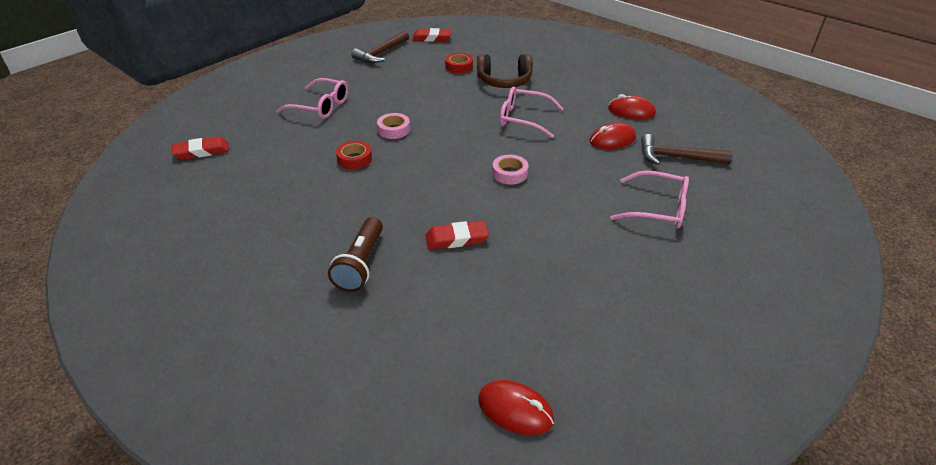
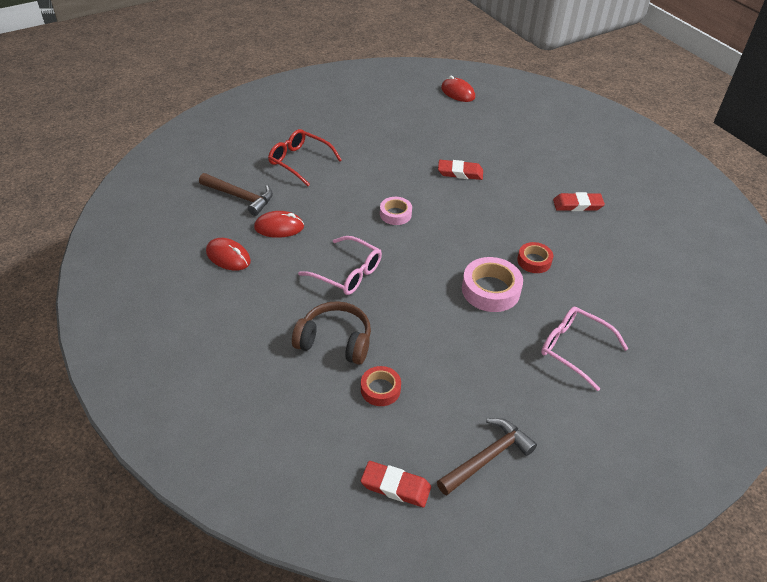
camera: 165 degrees left, 5 degrees up
red eraser [172,136,229,160] -> red eraser moved to [553,192,605,211]
brown flashlight [328,217,383,292] -> none
pink tape [377,113,410,139] -> pink tape [462,257,523,312], size x1.66
pink glasses [611,170,689,229] -> red glasses [268,129,342,186]

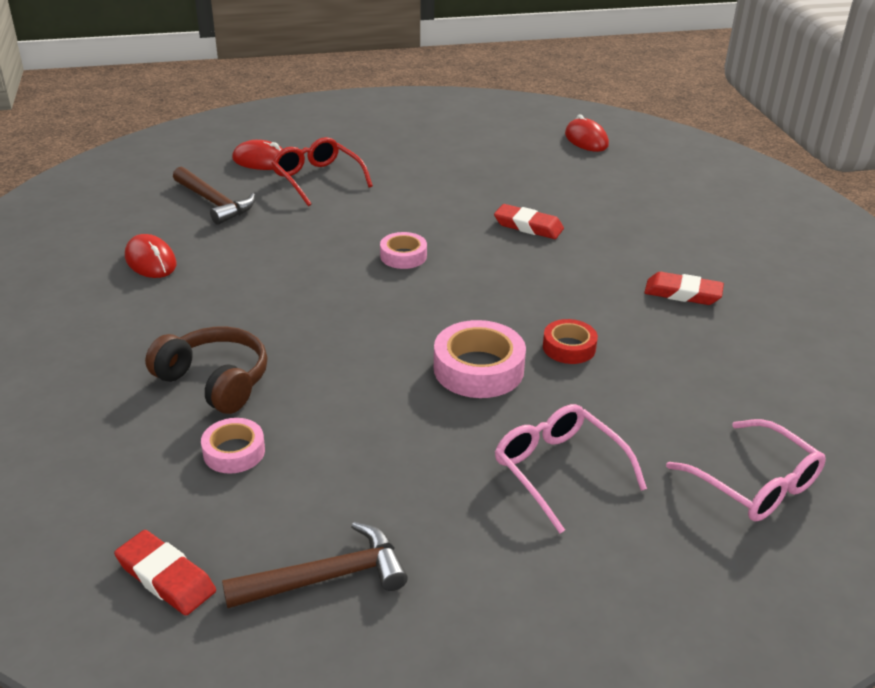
camera: 20 degrees right, 10 degrees down
red mouse [254,211,304,238] -> red mouse moved to [232,140,283,170]
pink glasses [298,236,382,295] -> pink glasses moved to [666,419,826,522]
red tape [361,366,401,406] -> pink tape [201,418,265,473]

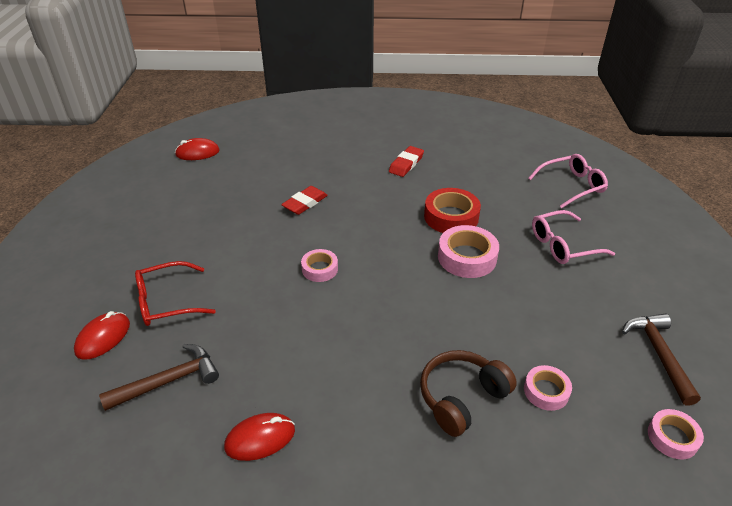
camera: 75 degrees left, 5 degrees up
red eraser [114,530,216,615] -> pink tape [648,409,704,459]
red tape [543,319,598,364] -> red tape [424,188,481,233], size x1.66

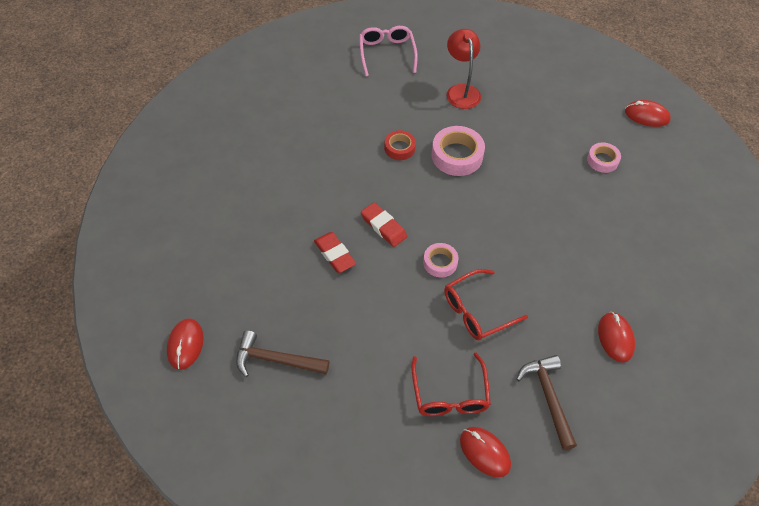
camera: 75 degrees left, 15 degrees up
red eraser [389,146,424,177] -> red eraser moved to [361,202,407,247]
brown headphones [420,350,517,437] -> none
red tape [424,188,481,233] -> red tape [384,130,416,160], size x0.60
pink glasses [532,210,615,264] -> red lamp [446,29,481,109]
brown hammer [622,313,701,406] -> brown hammer moved to [236,330,330,377]
pink tape [648,409,704,459] -> red mouse [625,100,671,127]
none -> red glasses [444,269,528,340]

